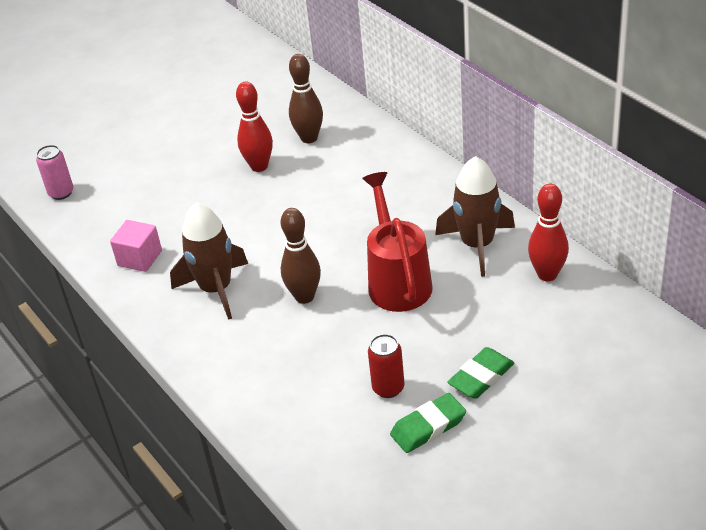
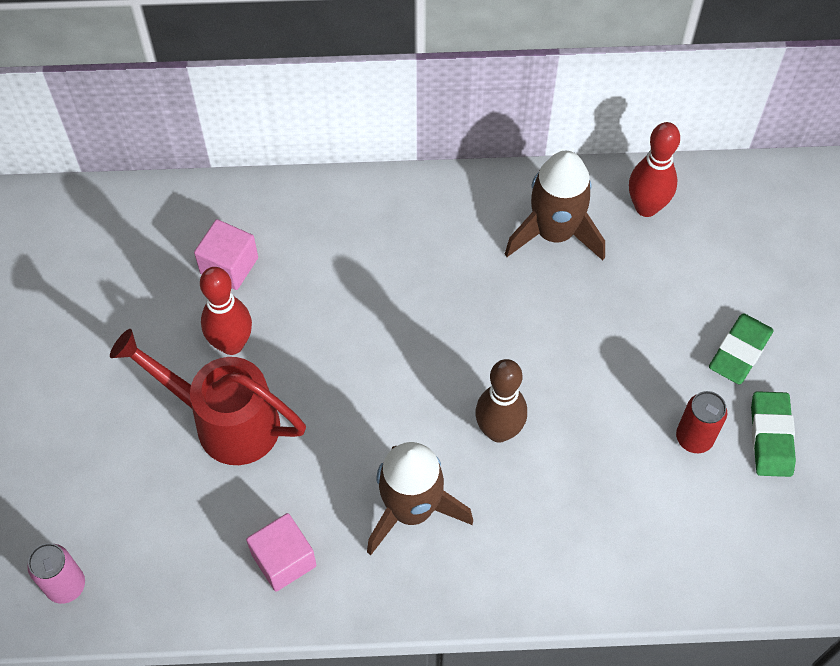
camera: 60 degrees left, 20 degrees up
brown bowling pin [289,54,323,143] -> pink cube [194,219,258,290]
red watering can [362,172,433,312] -> red watering can moved to [110,329,306,465]
green eraser [447,347,514,399] -> green eraser turned 45 degrees clockwise [709,313,774,385]

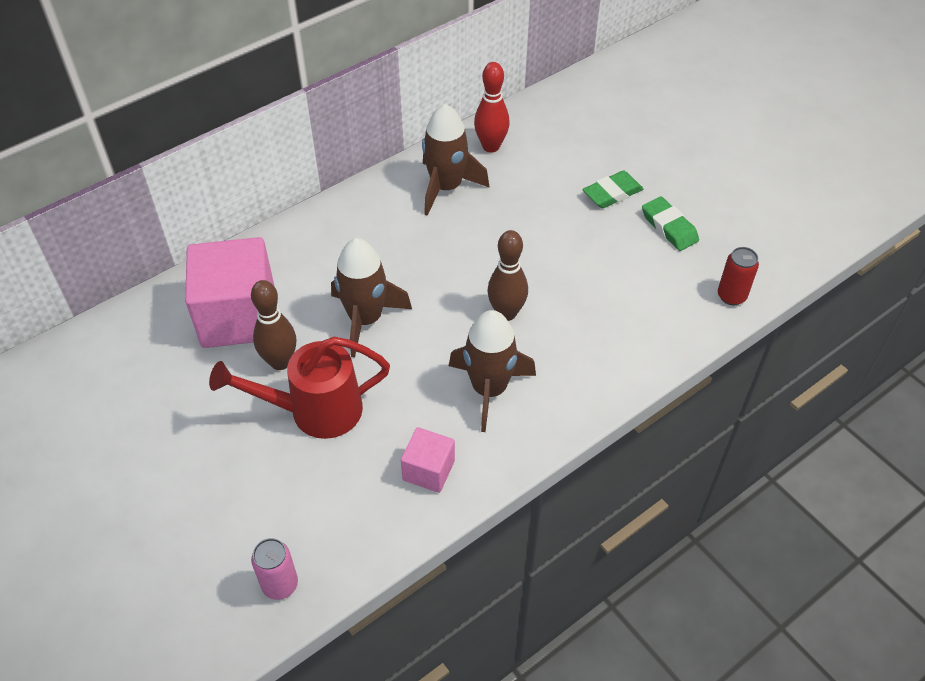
camera: 35 degrees left, 10 degrees down
pink cube [194,219,258,290] -> pink cube [185,237,274,348], size x2.01
red bowling pin [200,267,252,355] -> brown bowling pin [251,280,296,370]
red can [676,391,727,453] -> red can moved to [718,247,759,305]
green eraser [709,313,774,385] -> green eraser turned 60 degrees clockwise [582,170,643,208]
none -> brown rocket [331,238,412,357]

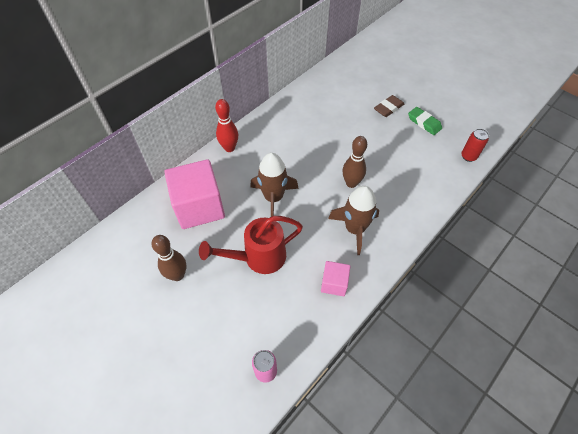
camera: 10 degrees left, 5 degrees up
brown bowling pin [251,280,296,370] -> brown bowling pin moved to [152,235,186,281]
brown rocket [422,104,490,216] -> none
red bowling pin [474,62,510,153] -> red bowling pin moved to [215,99,238,152]
green eraser [582,170,643,208] -> brown eraser [374,95,404,117]

